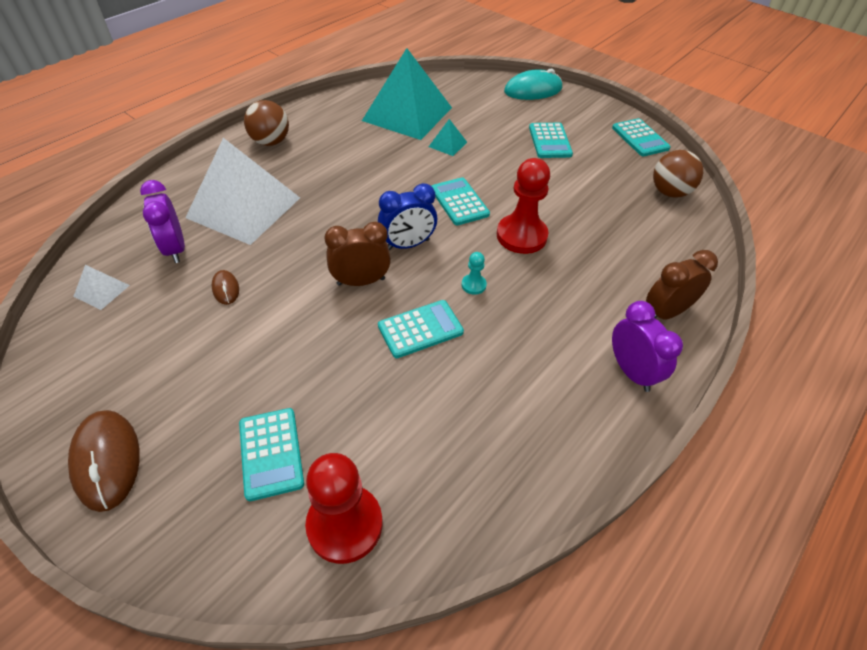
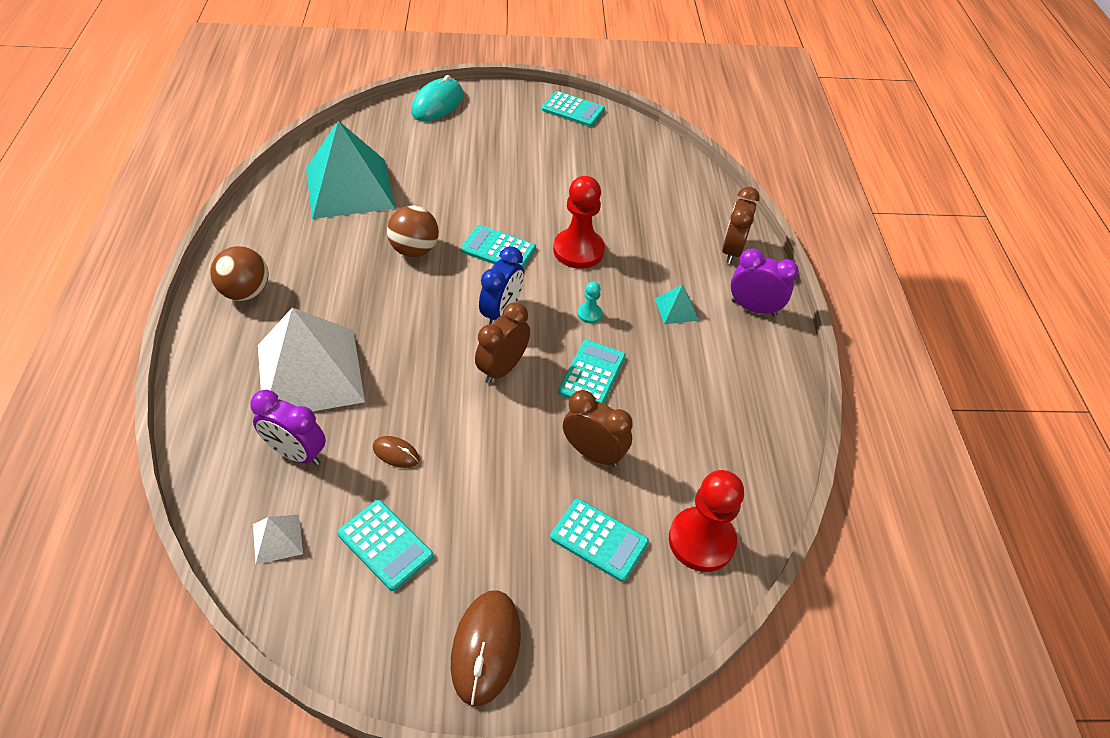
camera: 45 degrees left, 0 degrees up
brown mouse [68,410,140,512] -> brown mouse turned 75 degrees clockwise [451,590,521,706]
turquoise pyramid [429,119,467,156] -> turquoise pyramid moved to [655,285,698,324]
turquoise calculator [529,123,573,158] -> turquoise calculator moved to [337,500,434,591]
brown ball [653,150,703,198] -> brown ball moved to [387,206,439,257]
none -> brown clock [563,390,633,467]

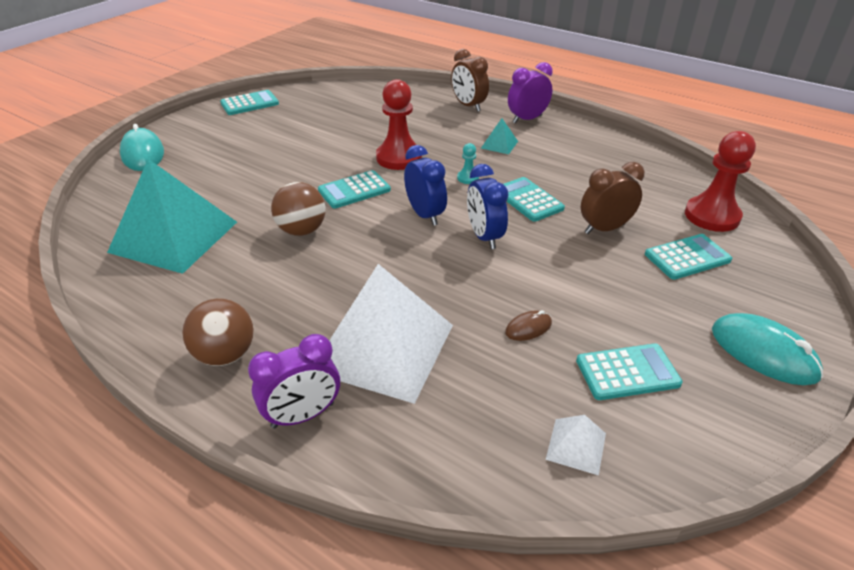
camera: 50 degrees left, 10 degrees down
purple clock [250,390,326,465] -> purple clock moved to [248,334,340,429]
brown mouse [451,590,521,706] -> turquoise mouse [712,313,823,385]
brown clock [475,302,530,384] -> blue clock [467,164,508,249]

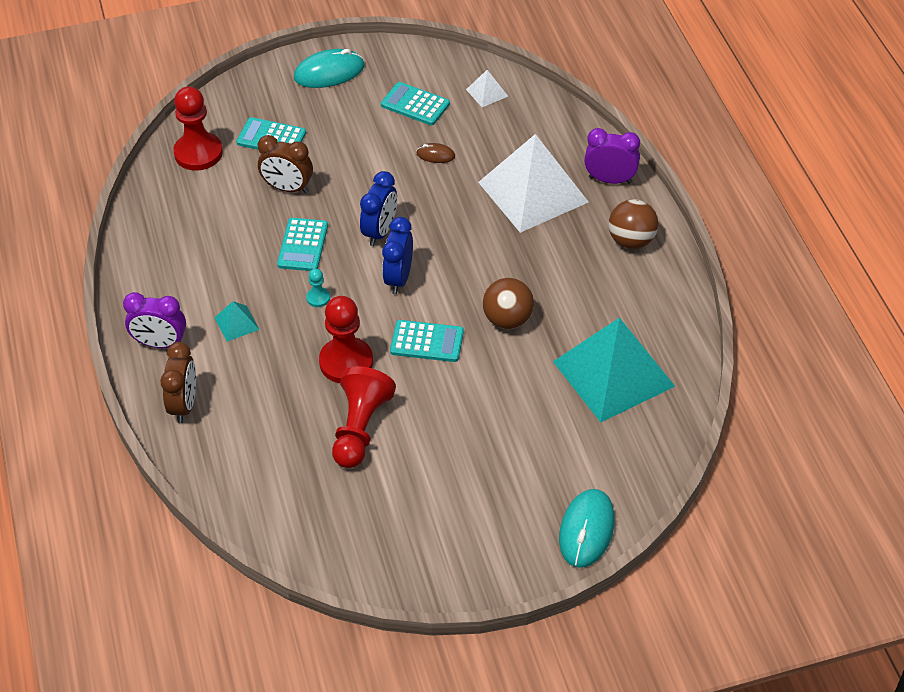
camera: 140 degrees left, 10 degrees up
turquoise calculator [220,90,279,115] -> none
turquoise mouse [712,313,823,385] -> turquoise mouse turned 75 degrees clockwise [294,49,365,88]
none -> red pawn [332,366,396,468]

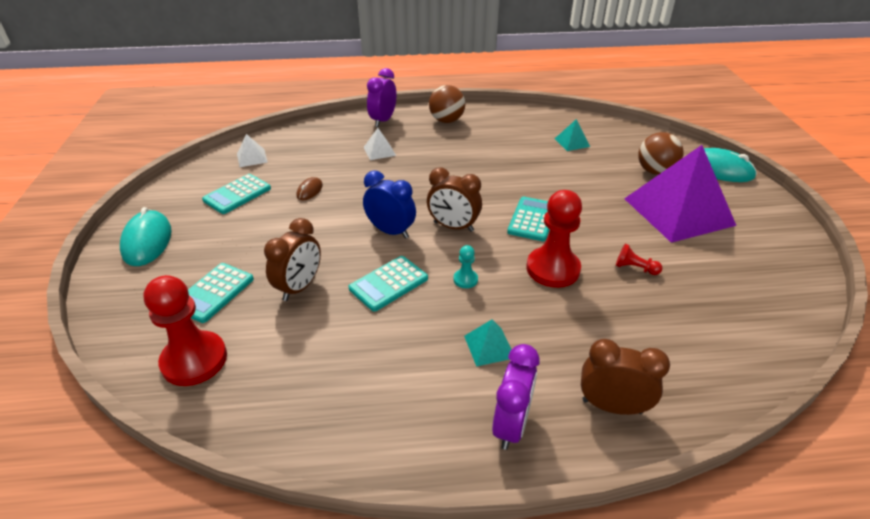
camera: 80 degrees left, 10 degrees down
turquoise calculator [277,218,328,271] -> turquoise calculator turned 120 degrees clockwise [349,256,428,312]
red pawn [332,366,396,468] -> red pawn [616,244,662,275], size x0.45
blue clock [382,217,413,294] -> brown clock [427,168,482,232]
white pyramid [478,134,589,233] -> white pyramid [364,128,396,160], size x0.41
brown ball [483,278,534,329] -> brown ball moved to [638,132,684,175]
turquoise pyramid [553,317,675,422] -> turquoise pyramid [555,119,590,151], size x0.41
none -> purple pyramid [624,145,737,243]

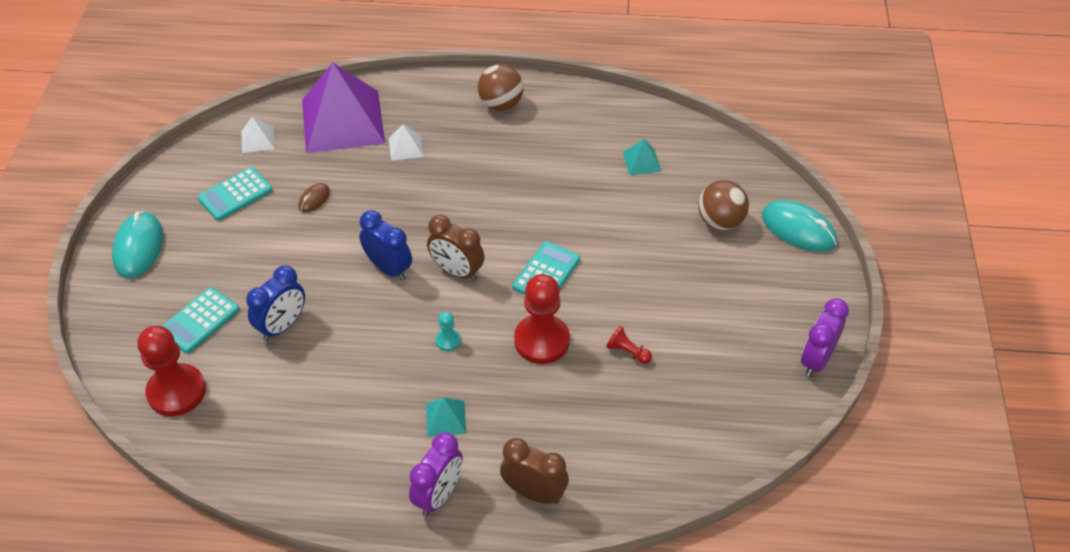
camera: 10 degrees right, 10 degrees up
brown clock [264,218,321,301] -> blue clock [246,265,305,341]
turquoise calculator [349,256,428,312] -> none
purple clock [367,68,396,127] -> purple clock moved to [801,298,849,377]
purple pyramid [624,145,737,243] -> purple pyramid moved to [302,63,385,153]

